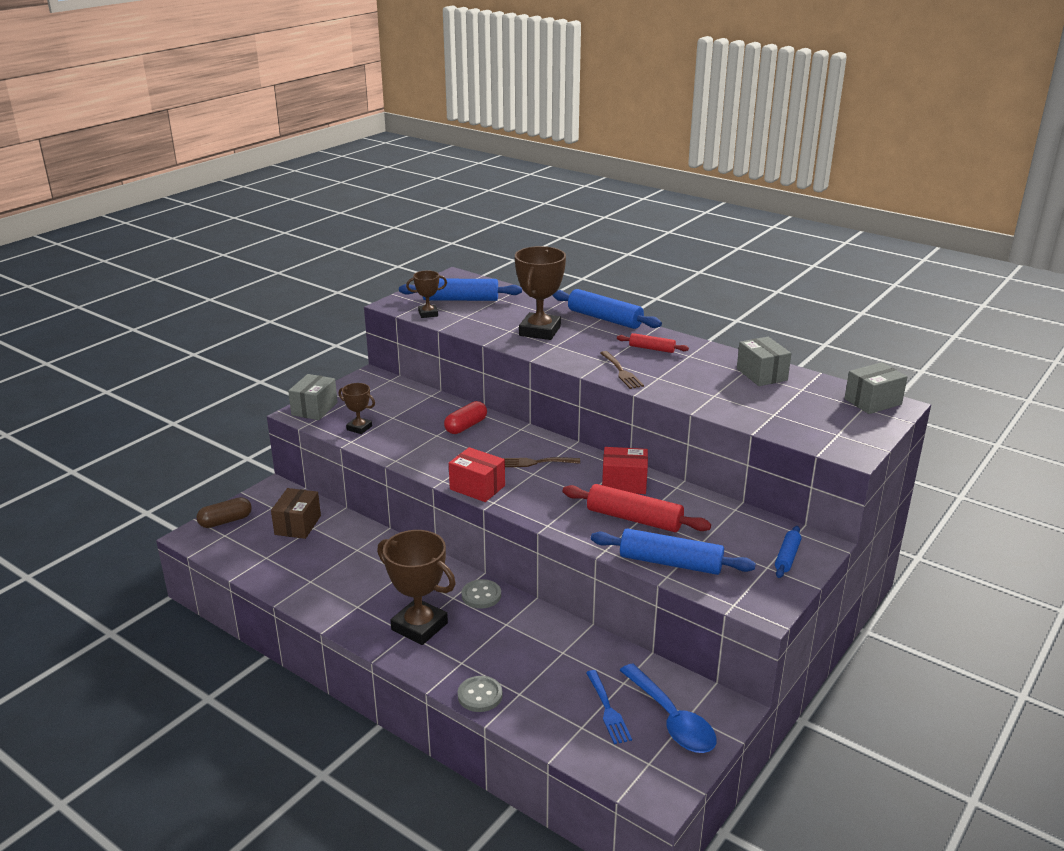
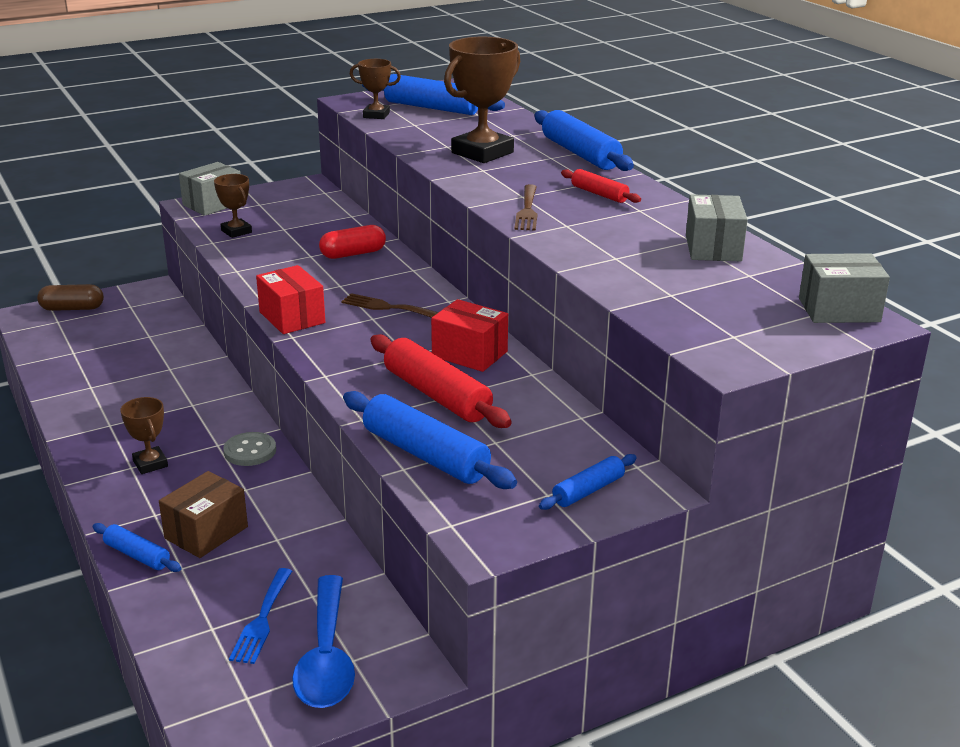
camera: 25 degrees right, 0 degrees up
brown box [271,488,321,539] -> brown box moved to [159,471,248,558]
brown trophy [377,530,456,645] -> brown trophy [120,397,168,474], size x0.53
grey button [458,676,503,712] -> blue rolling pin [93,523,182,572]

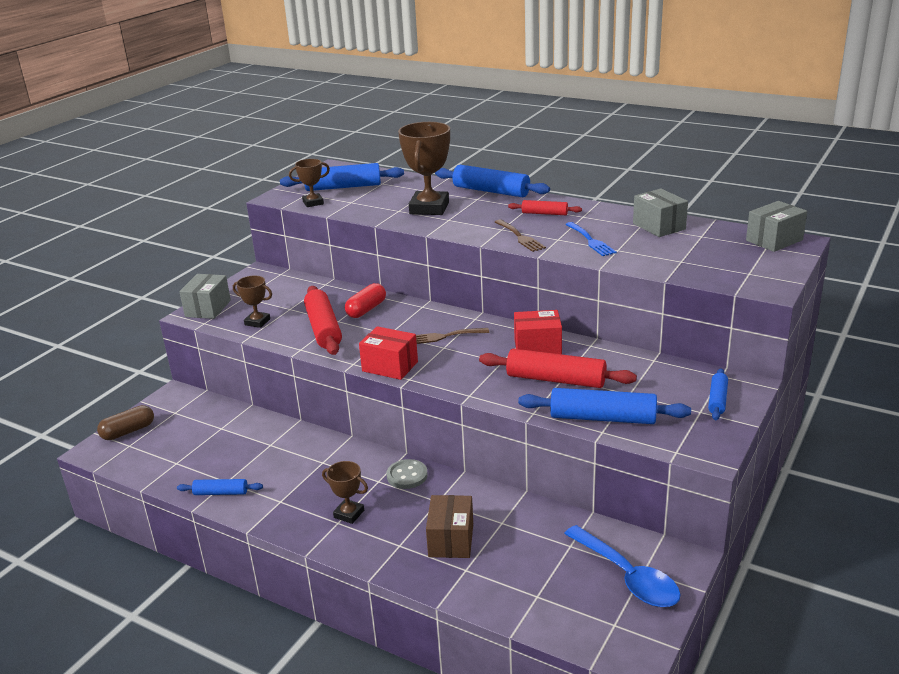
camera: 30 degrees left, 0 degrees up
blue rolling pin [93,523,182,572] -> blue rolling pin moved to [177,479,263,495]
blue fork [229,568,292,664] -> blue fork moved to [565,222,617,256]
none -> red rolling pin [304,286,342,355]

